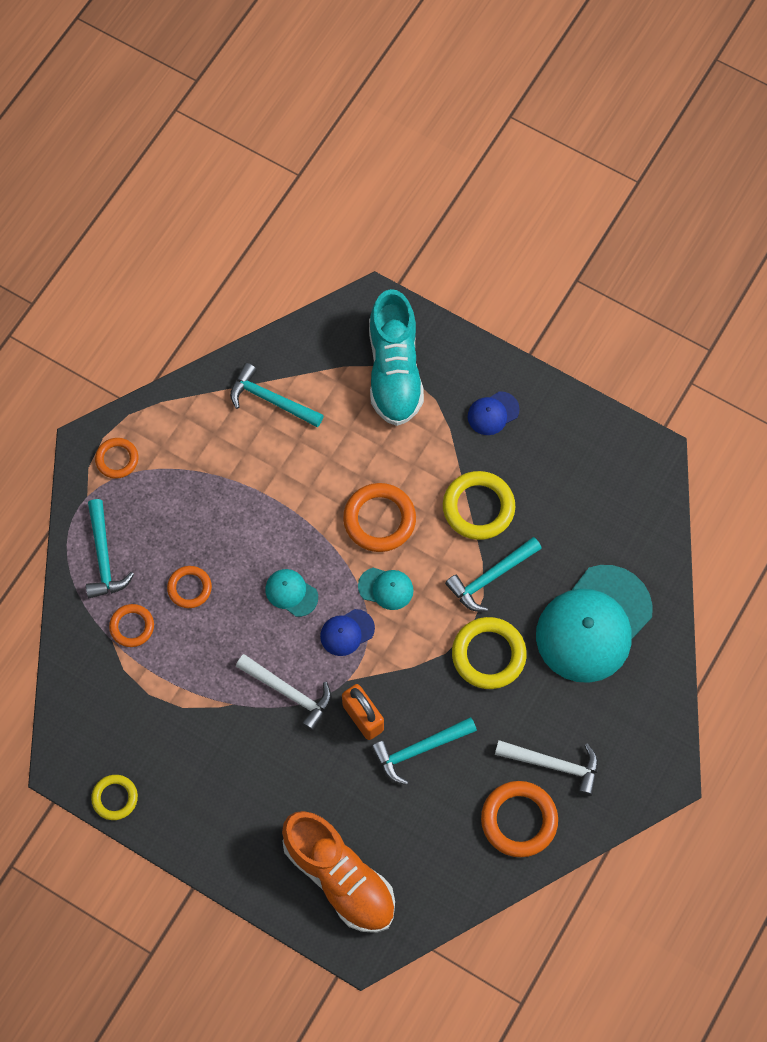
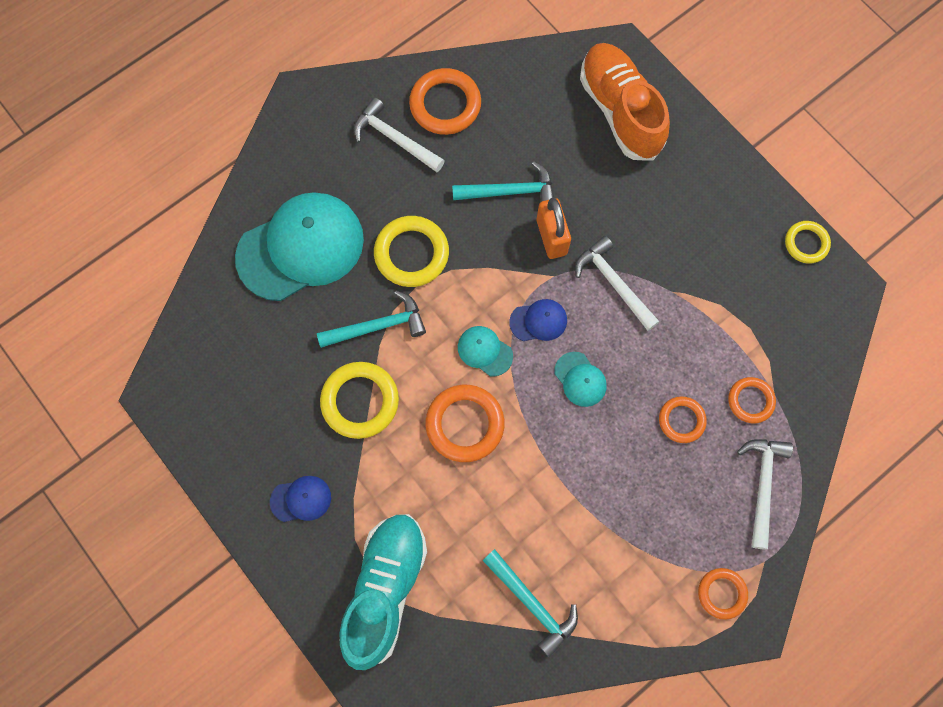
camera: 160 degrees left, 5 degrees up
turquoise hammer [86,499,134,598] -> white hammer [737,439,793,550]

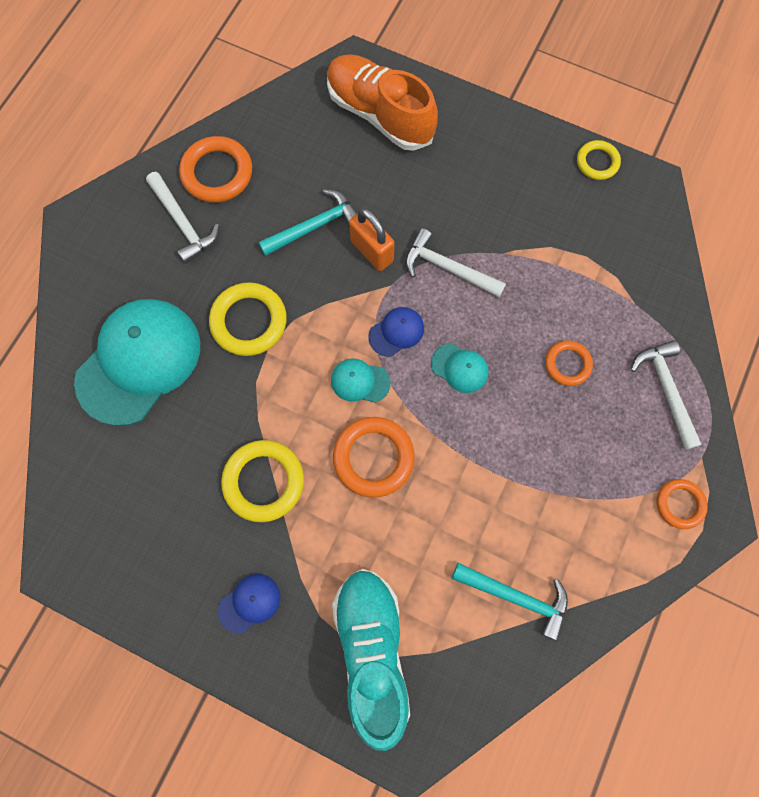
camera: 25 degrees left, 0 degrees up
turquoise hammer [317,290,426,348] -> none
white hammer [354,97,445,172] -> white hammer turned 135 degrees counterclockwise [146,172,219,264]
orange ring [728,377,776,423] -> none

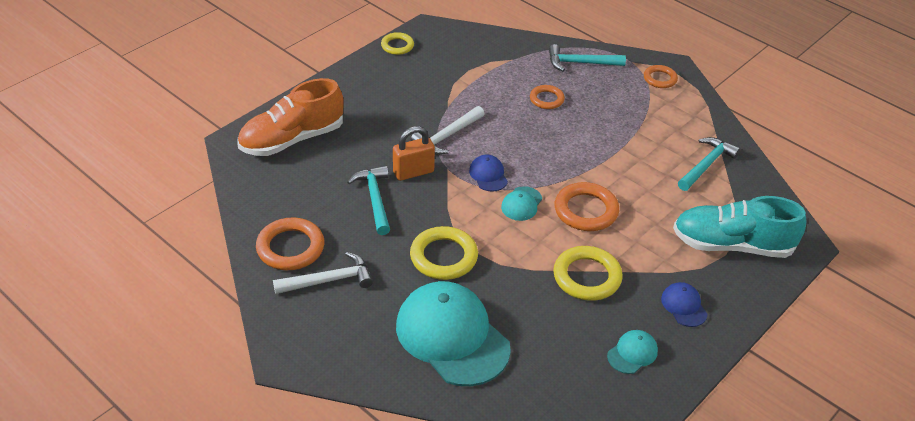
camera: 75 degrees left, 30 degrees down
turquoise cap [431,343,488,393] -> turquoise cap moved to [607,330,658,374]
white hammer [631,340,702,450] -> turquoise hammer [549,44,626,72]

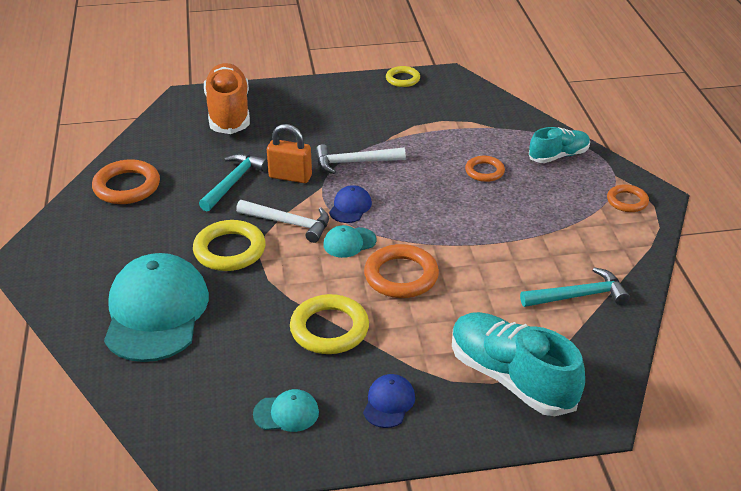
camera: 40 degrees right, 5 degrees down
orange shoe [237,78,344,156] -> orange shoe turned 75 degrees clockwise [204,63,250,134]
white hammer [273,252,373,294] -> white hammer moved to [236,200,329,243]
turquoise hammer [549,44,626,72] -> turquoise shoe [529,127,590,163]

